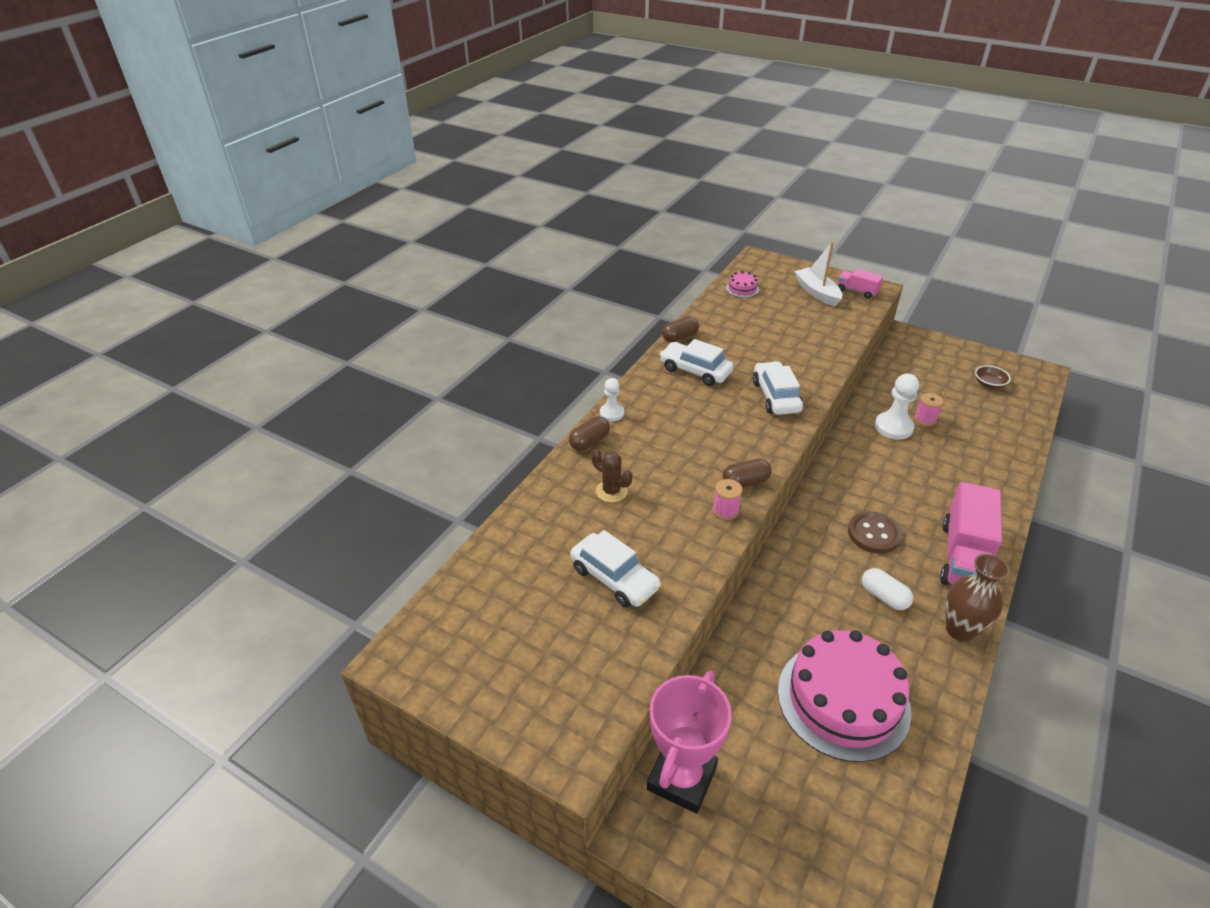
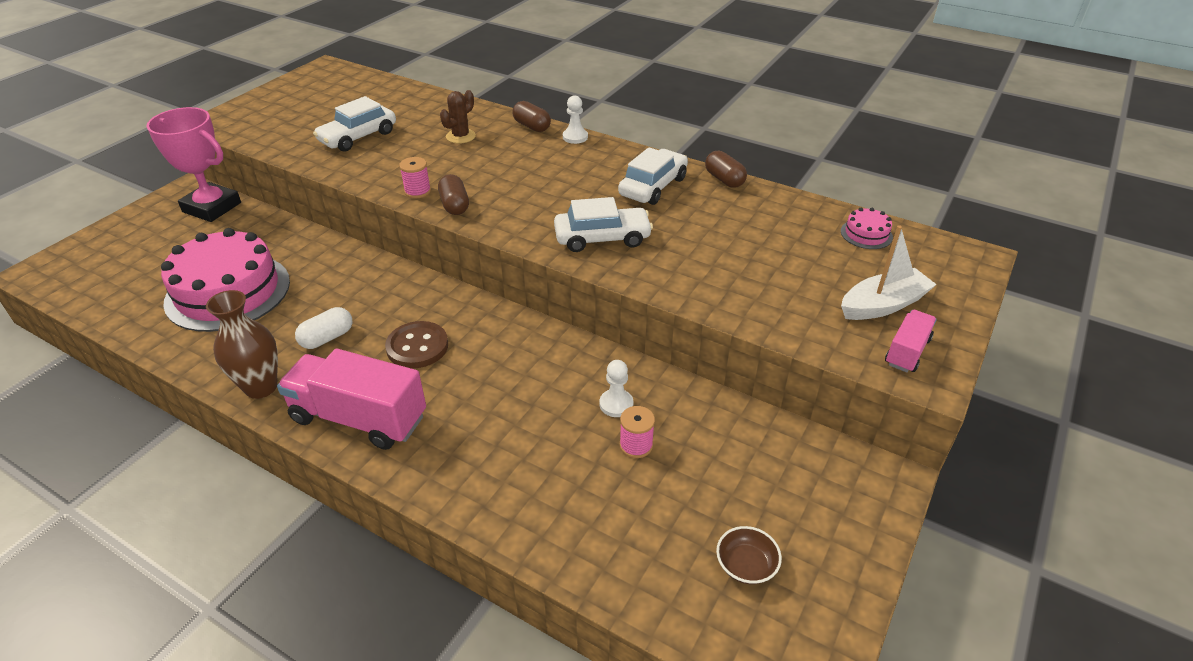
camera: 90 degrees right, 0 degrees up
white pawn [875,373,919,440] -> white pawn [600,360,633,417], size x0.61

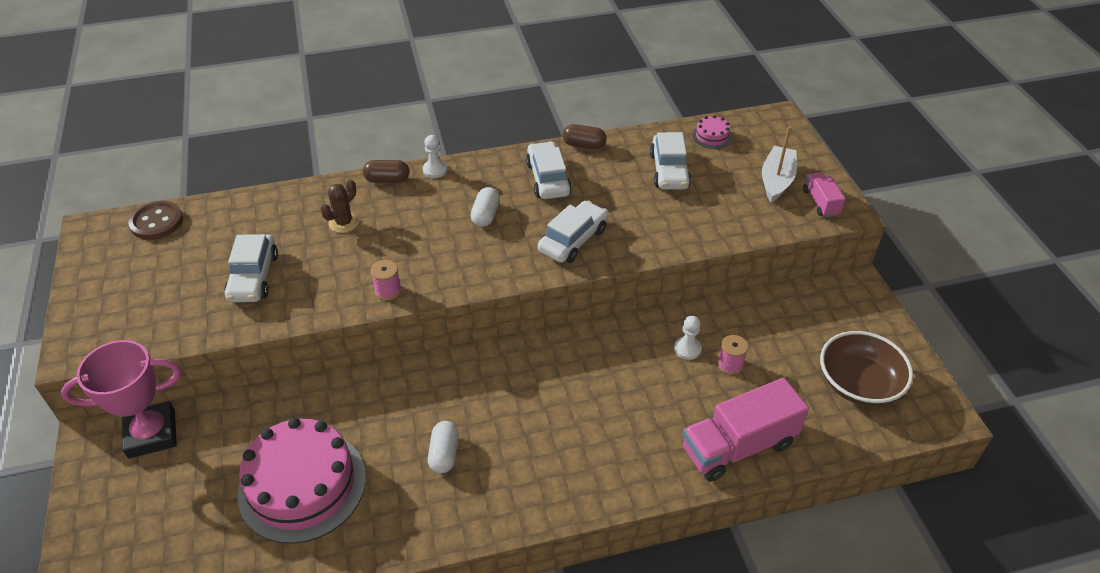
camera: 45 degrees left, 5 degrees up
brown vase [206,290,278,399] -> none
pink truck [277,349,426,450] -> pink truck moved to [682,378,809,482]
brown button [385,321,448,368] -> brown button moved to [128,201,183,240]
brown capsule [438,174,469,215] -> none
brown cactus [440,90,476,143] -> brown cactus turned 45 degrees clockwise [320,179,359,233]
brown bowl [716,526,782,584] -> brown bowl [820,331,913,406], size x2.03
none -> white capsule [471,187,500,227]
none -> white car [650,132,691,190]

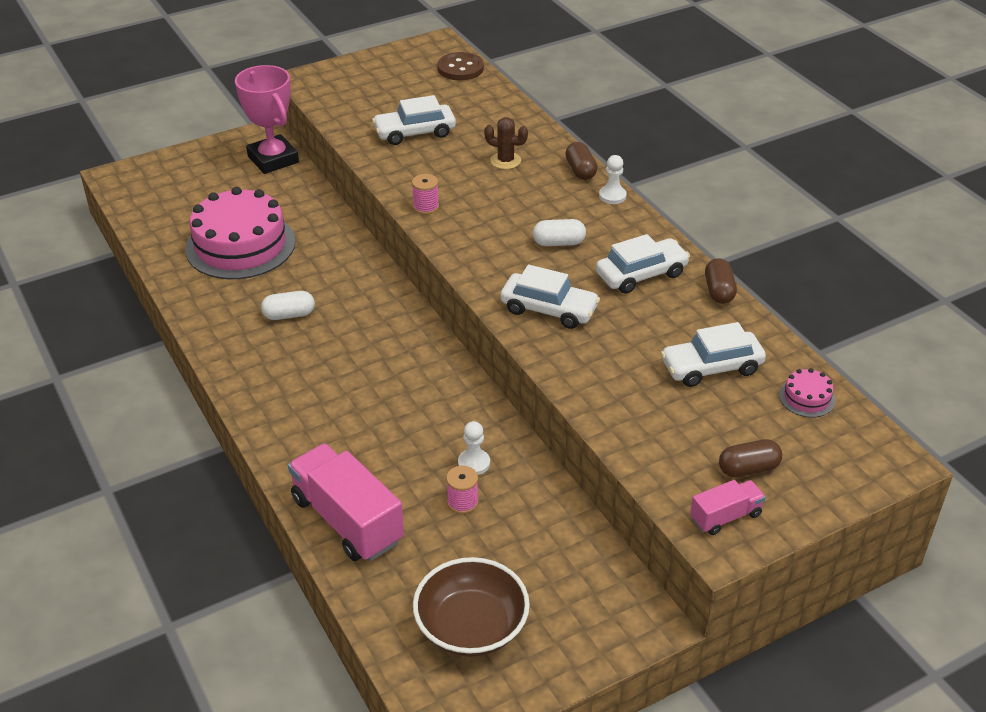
camera: 75 degrees right, 5 degrees down
white boat [762,126,797,202] -> brown capsule [719,439,782,477]

